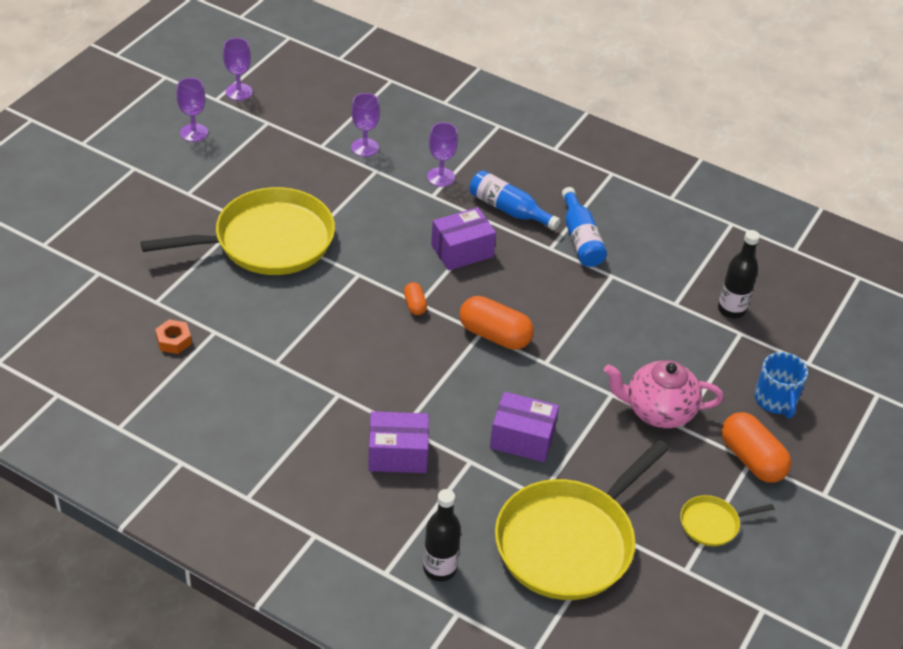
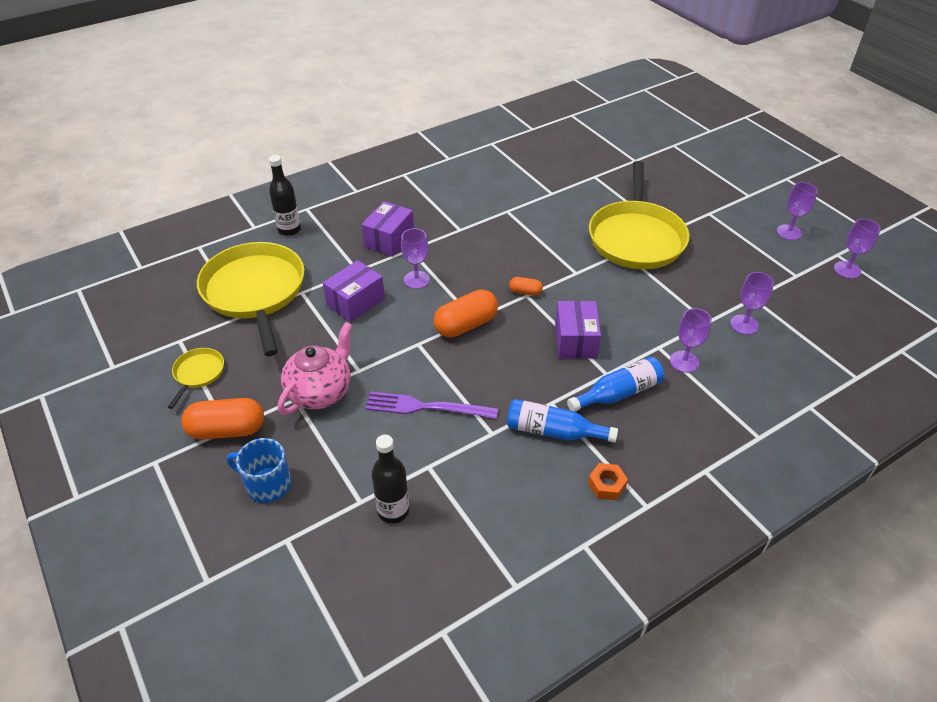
camera: 120 degrees right, 0 degrees up
orange nut [155,319,192,354] -> orange nut moved to [588,463,628,500]
none -> purple fork [366,391,498,419]
none -> purple goblet [401,228,430,289]

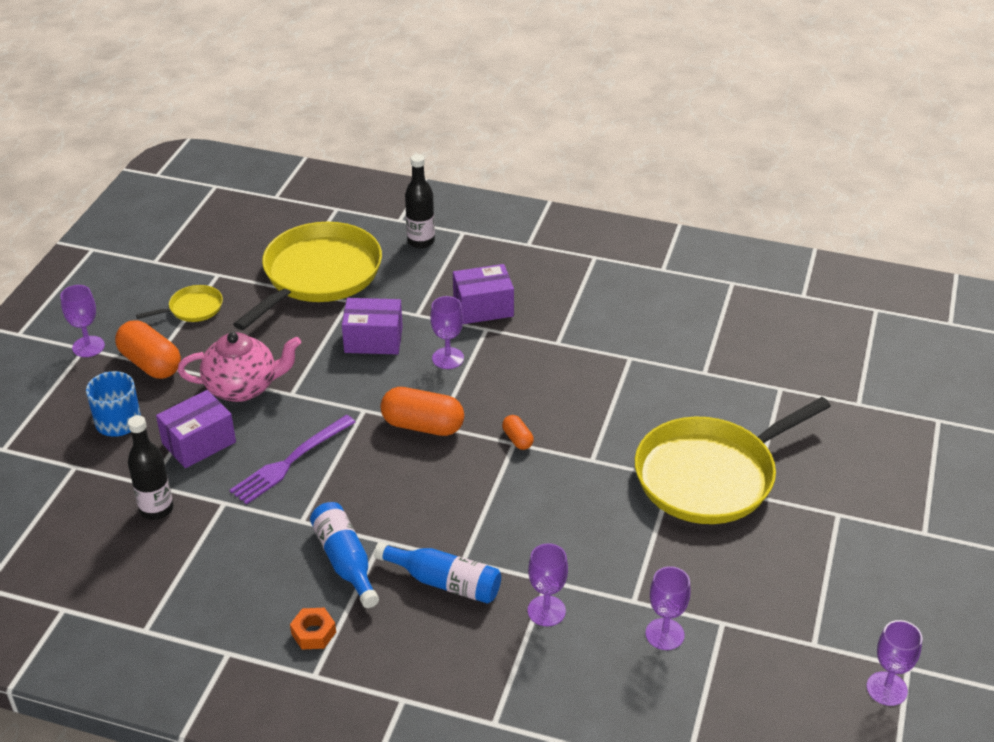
camera: 50 degrees right, 5 degrees down
purple fork [366,391,498,419] -> purple fork turned 105 degrees counterclockwise [230,415,355,505]
purple box [555,301,601,359] -> purple box moved to [156,390,236,468]
purple goblet [777,182,818,240] -> purple goblet moved to [60,285,105,357]

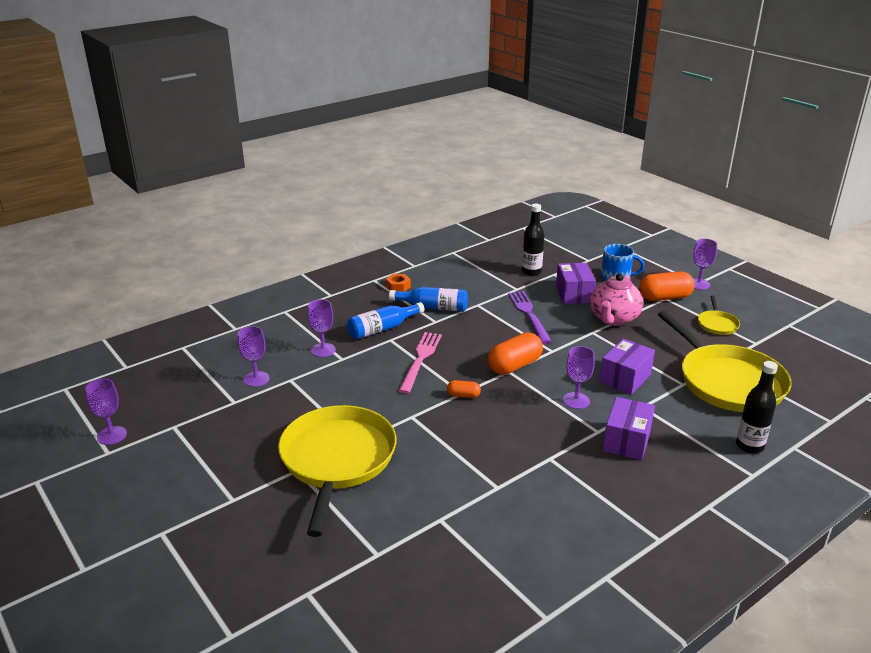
camera: 125 degrees right, 10 degrees down
none -> pink fork [399,332,442,394]

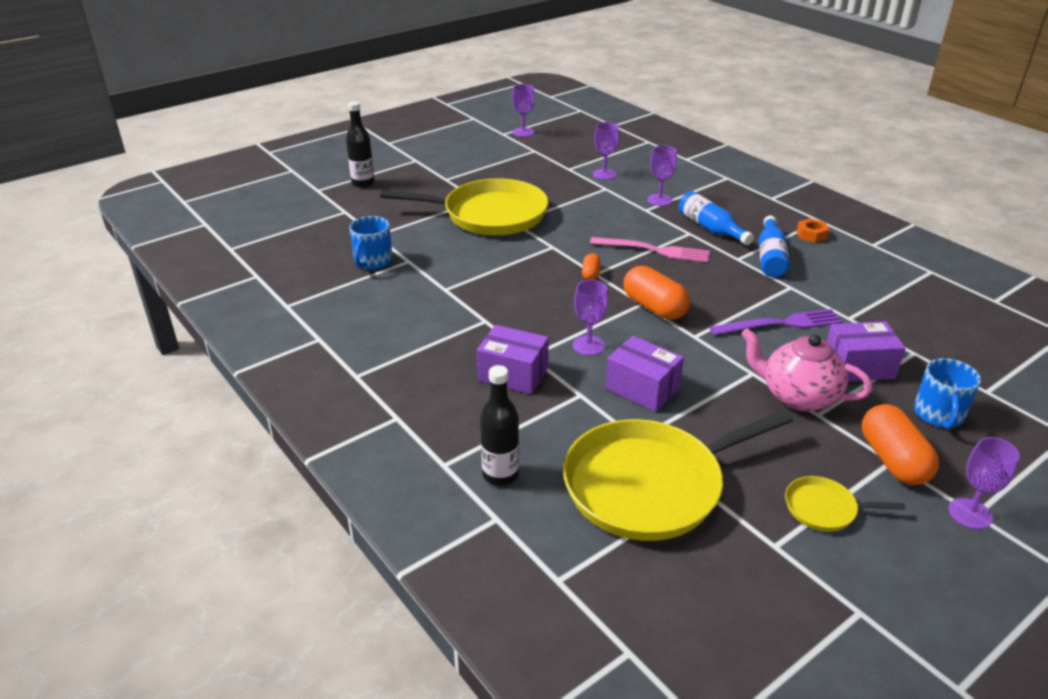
camera: 90 degrees right, 5 degrees up
black bottle [522,204,544,276] -> black bottle moved to [346,101,375,188]
none -> blue mug [349,216,393,270]

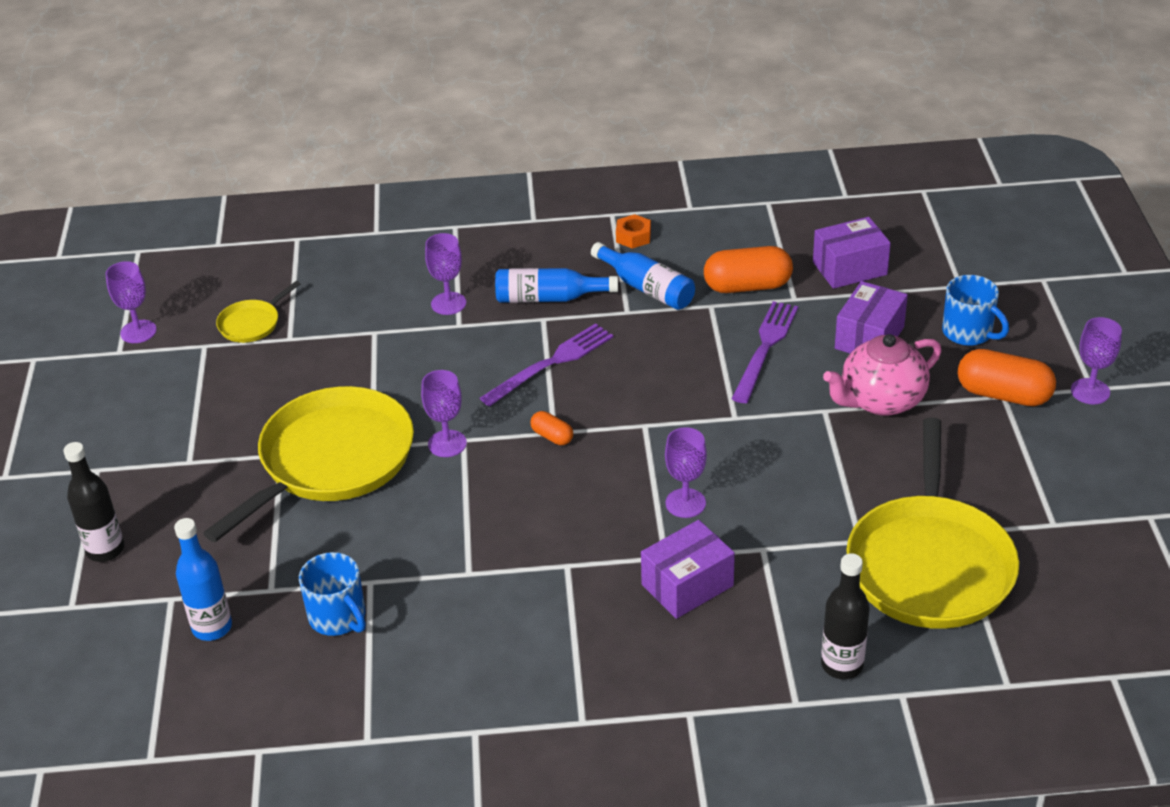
camera: 55 degrees left, 5 degrees up
pink fork [590,237,710,263] -> purple fork [480,323,613,407]
purple goblet [593,122,619,180] -> purple goblet moved to [421,370,467,457]
purple box [605,336,684,412] -> purple box moved to [813,217,891,289]
orange capsule [623,266,690,320] -> orange capsule moved to [704,246,793,293]
yellow pan [785,476,905,531] -> yellow pan moved to [216,281,300,343]
none -> blue bottle [174,518,232,641]

